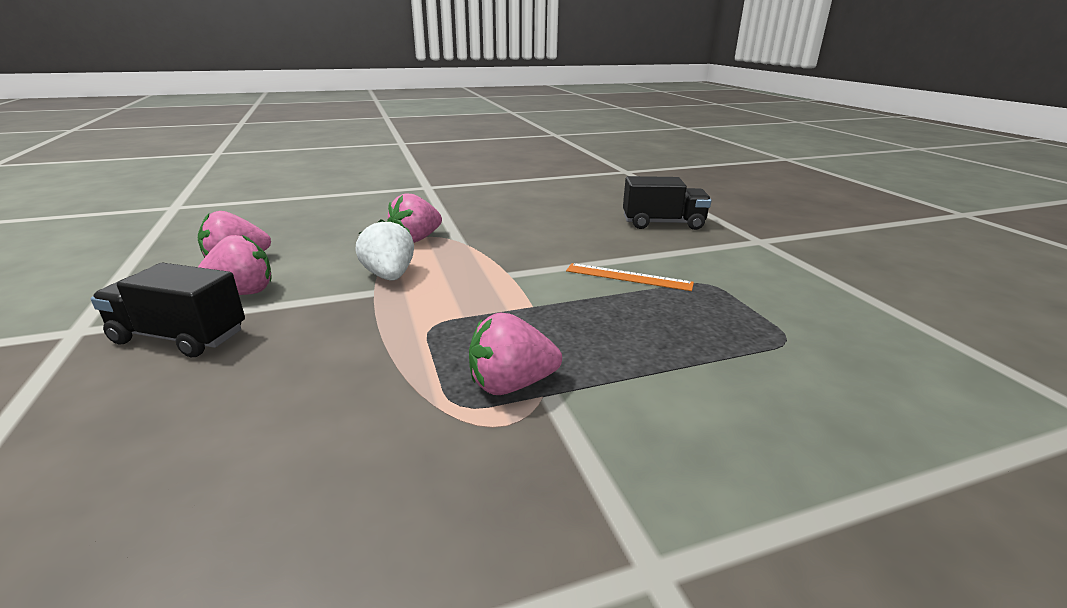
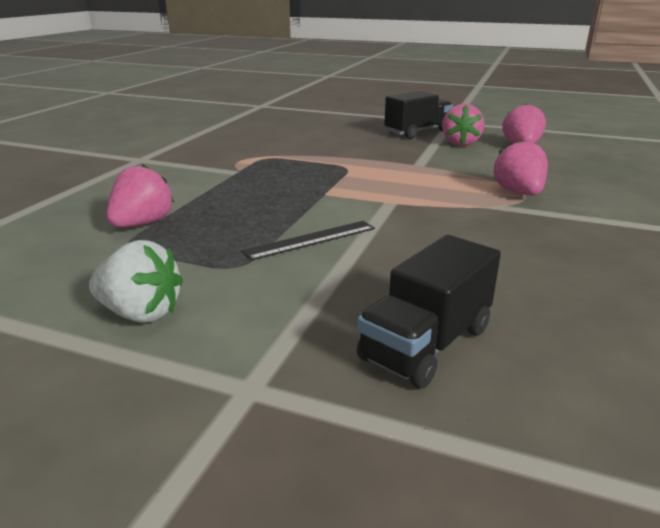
camera: 130 degrees right, 0 degrees up
white strawberry [355,219,414,281] -> white strawberry moved to [89,240,183,323]
pink strawberry [469,313,562,395] -> pink strawberry moved to [107,164,174,228]
orange ruler [566,263,694,291] -> black ruler [241,221,375,261]

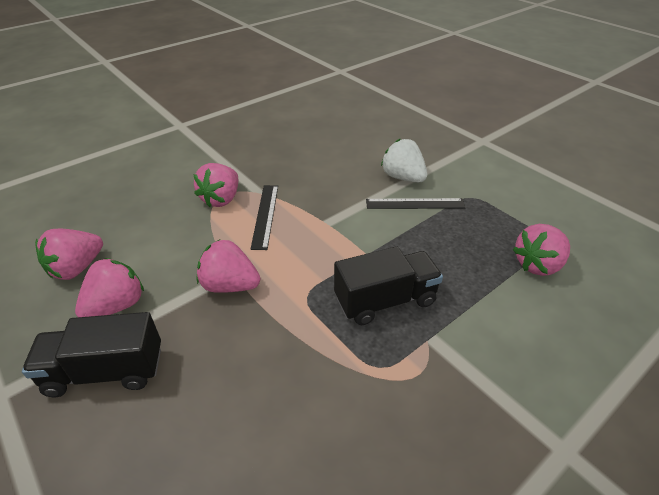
camera: 150 degrees left, 15 degrees up
white strawberry [89,240,183,323] -> white strawberry moved to [381,139,427,182]
black truck [357,235,501,389] -> black truck moved to [334,246,443,325]
none -> pink strawberry [197,239,260,293]
none -> black ruler [250,185,278,250]

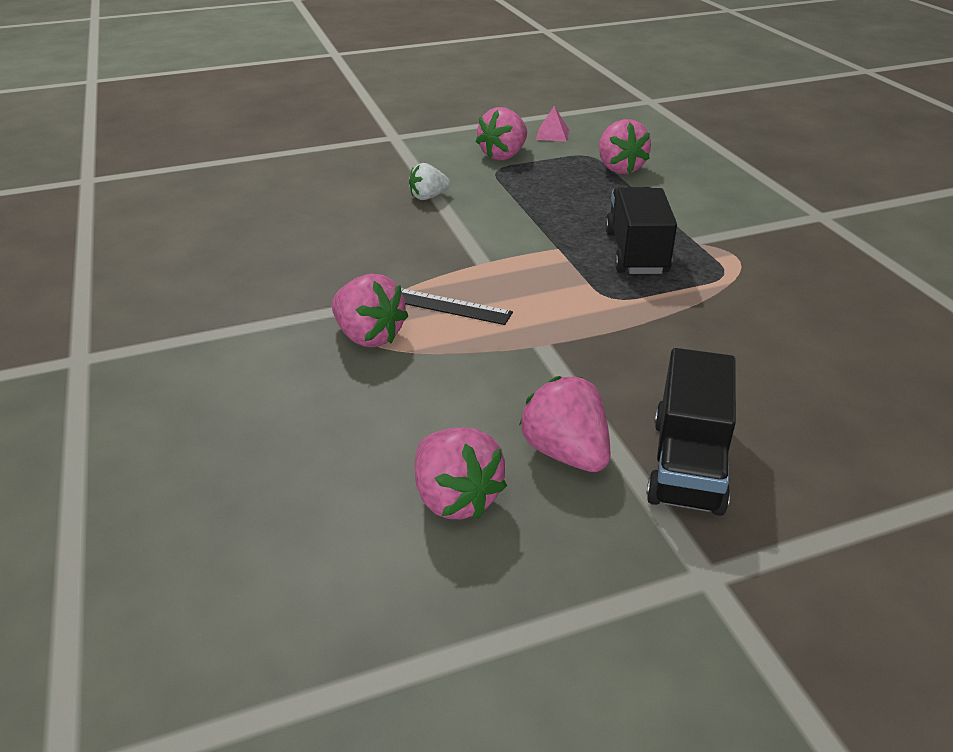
camera: 70 degrees left, 5 degrees down
pink strawberry [197,239,260,293] -> pink strawberry moved to [476,107,527,161]
black ruler [366,198,466,209] -> none
white strawberry [381,139,427,182] -> white strawberry [409,163,450,200], size x0.65
none -> pink pyramid [536,106,569,142]

